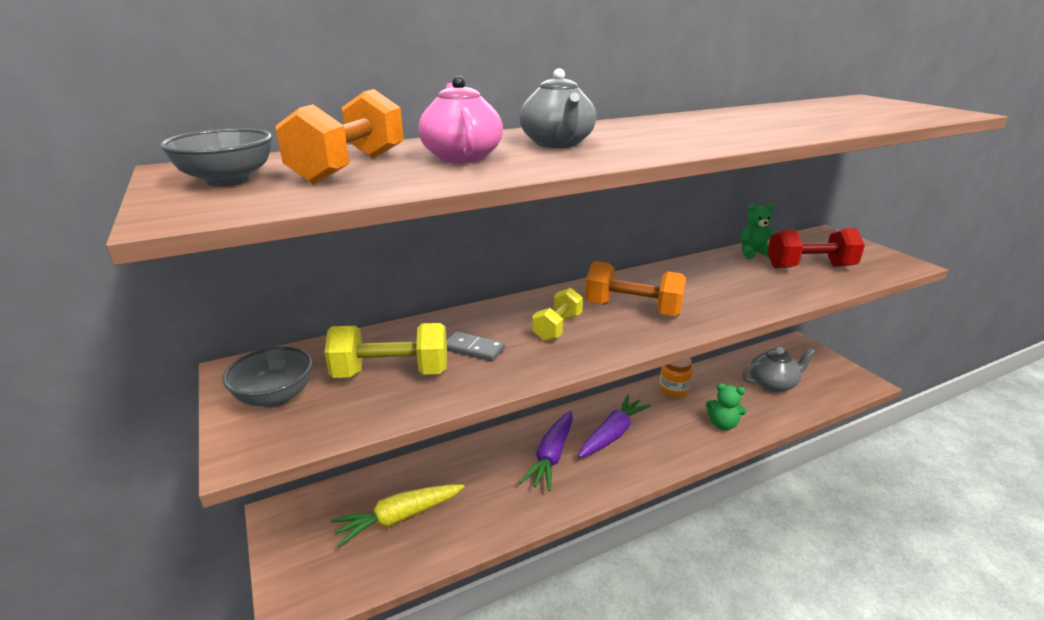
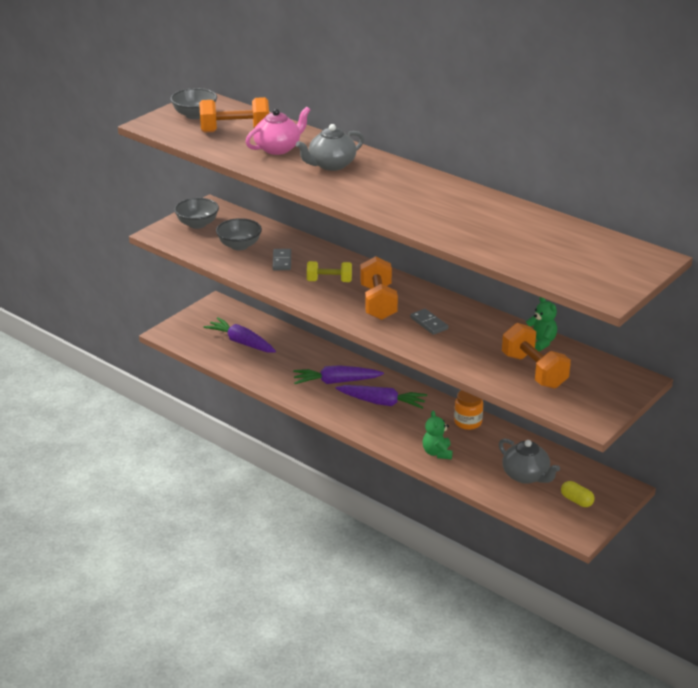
camera: 65 degrees right, 5 degrees up
yellow dumbbell [325,323,447,378] -> grey bowl [216,218,262,250]
yellow carrot [331,484,464,547] -> purple carrot [204,317,276,353]
red dumbbell [768,228,865,268] -> orange dumbbell [502,323,571,389]
none -> grey domino [410,309,448,335]
none -> yellow capsule [561,481,595,507]

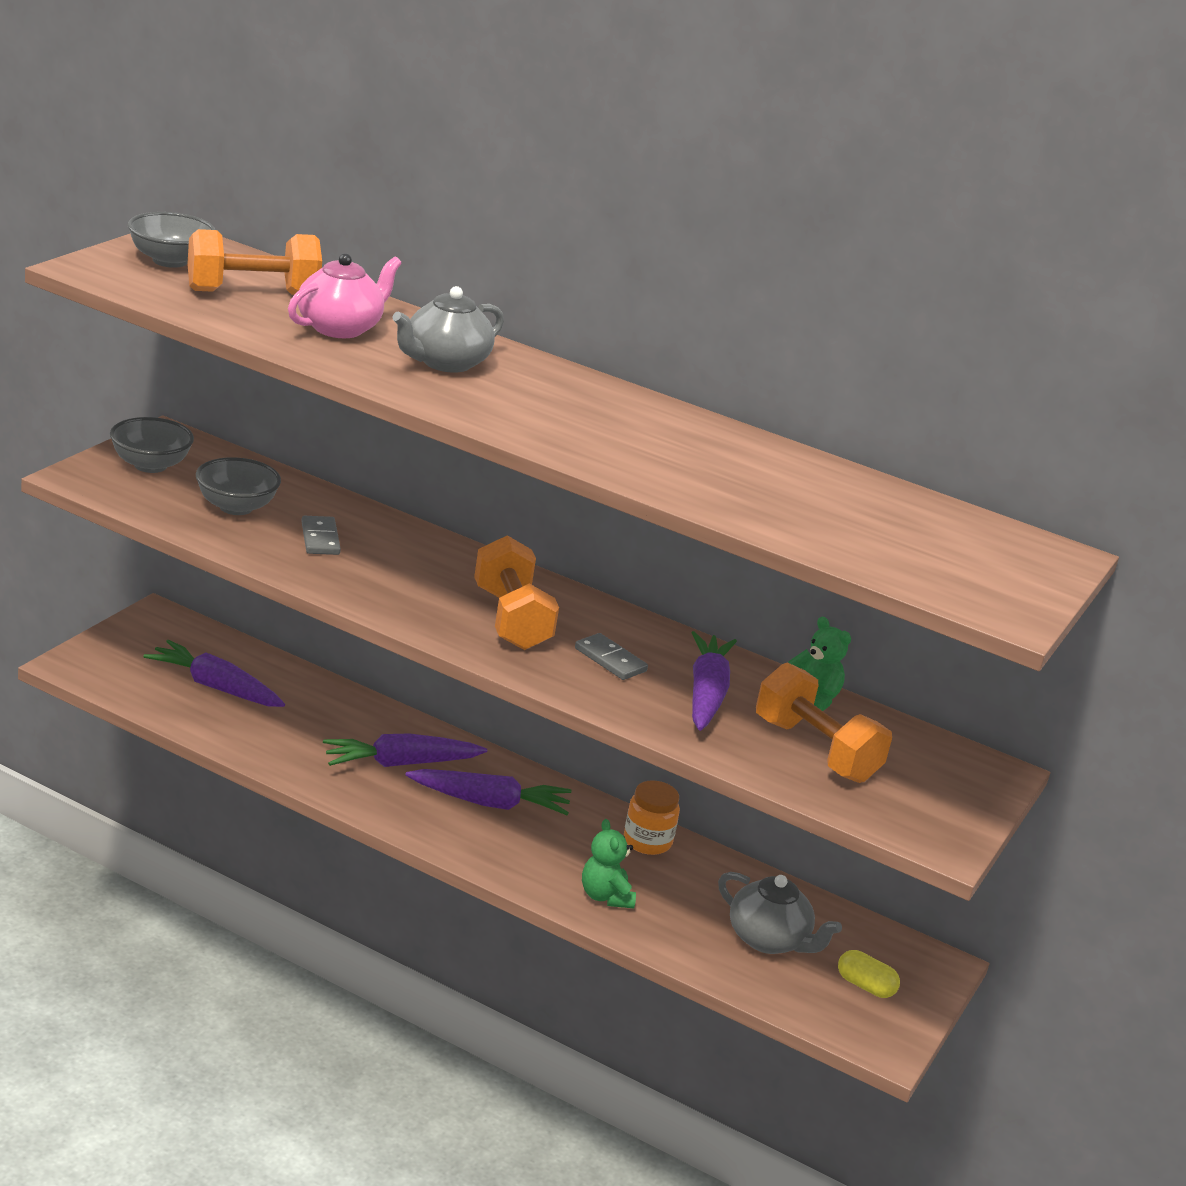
camera: 15 degrees left, 5 degrees down
yellow dumbbell [307,261,352,282] -> none
none -> purple carrot [691,631,737,731]

